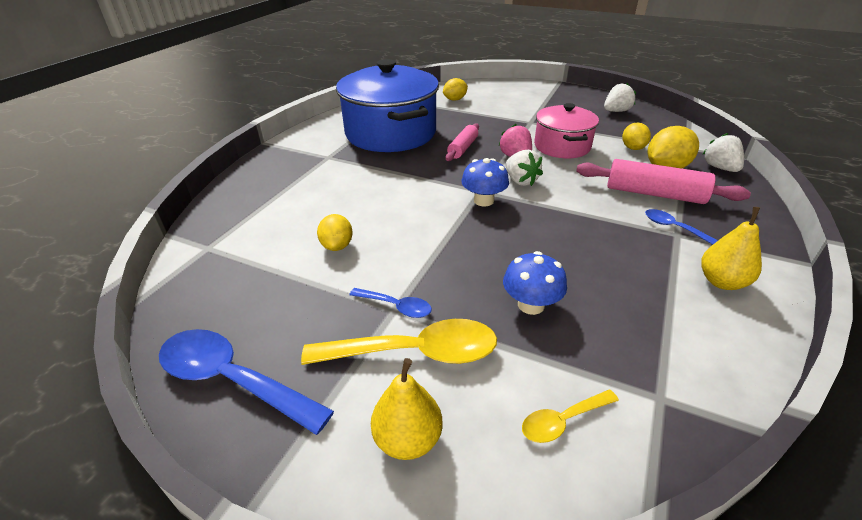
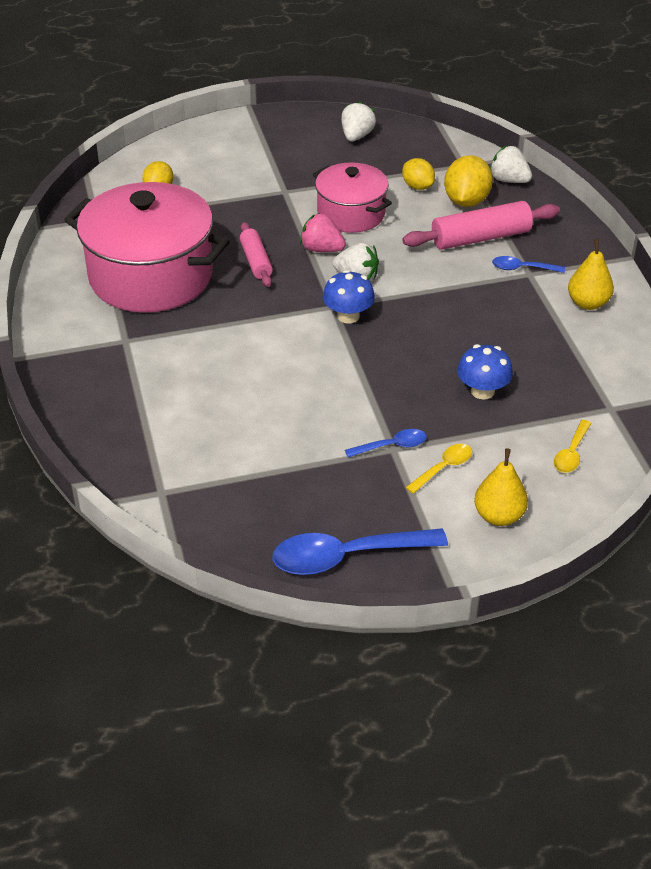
camera: 40 degrees left, 5 degrees up
yellow spoon [301,319,497,365] -> yellow spoon [406,444,472,494], size x0.51
yellow lemon [317,214,353,251] -> none
blue pot [336,59,439,152] -> pink pot [64,182,230,313]

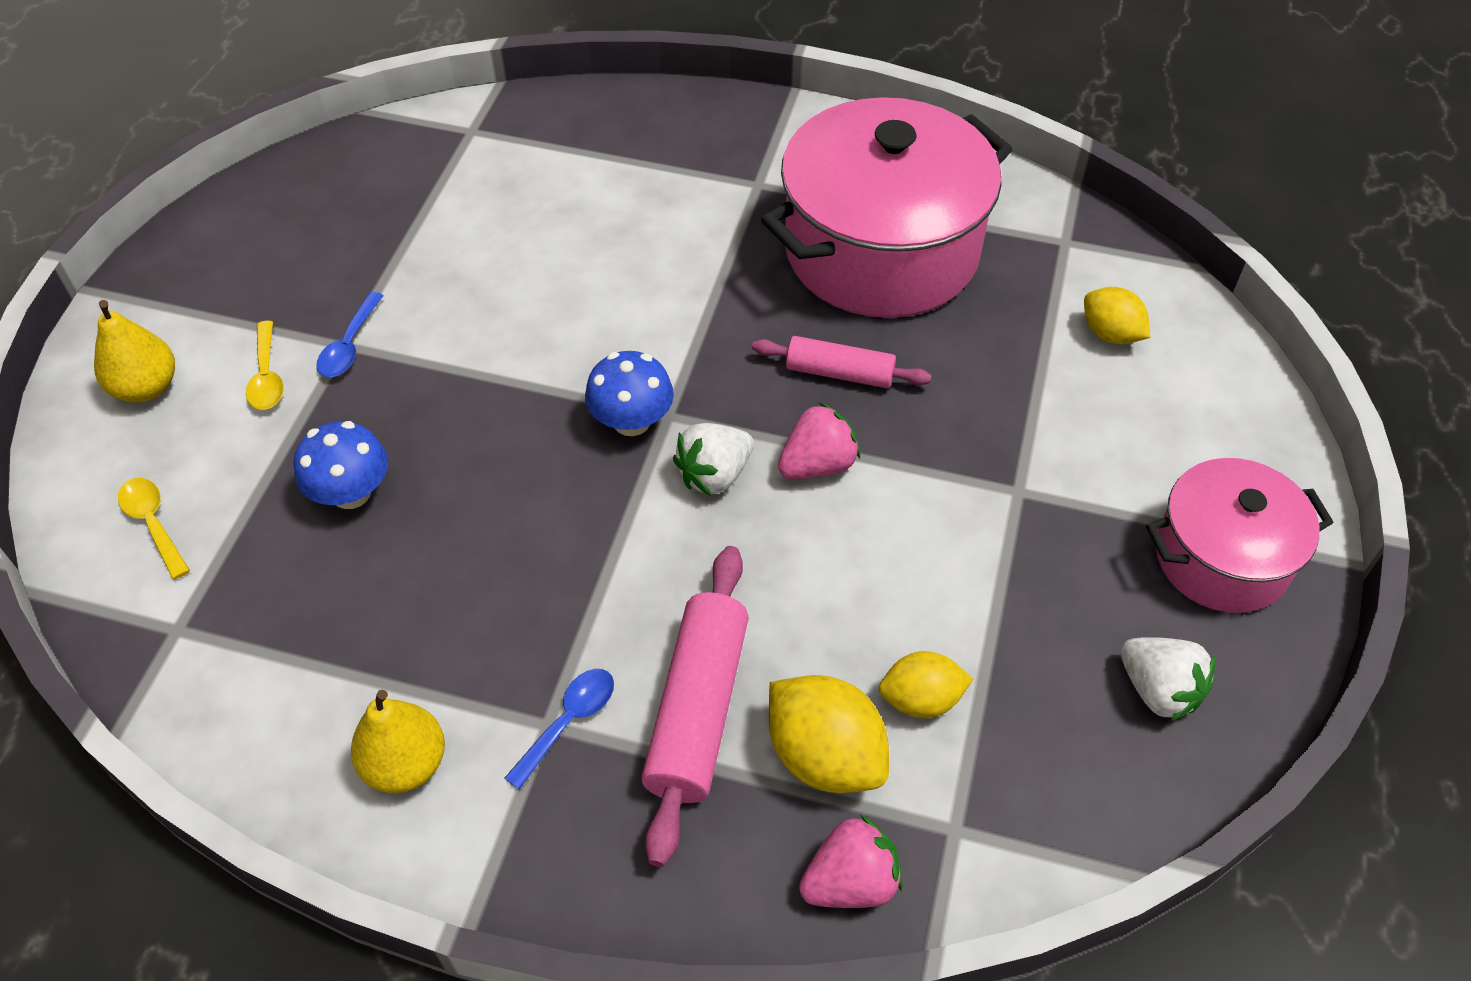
camera: 120 degrees right, 10 degrees up
blue spoon [272,528,448,575] -> none
pink pot [313,162,392,233] -> pink pot moved to [1146,458,1334,613]
white strawberry [490,146,532,183] -> pink strawberry [799,814,903,908]

